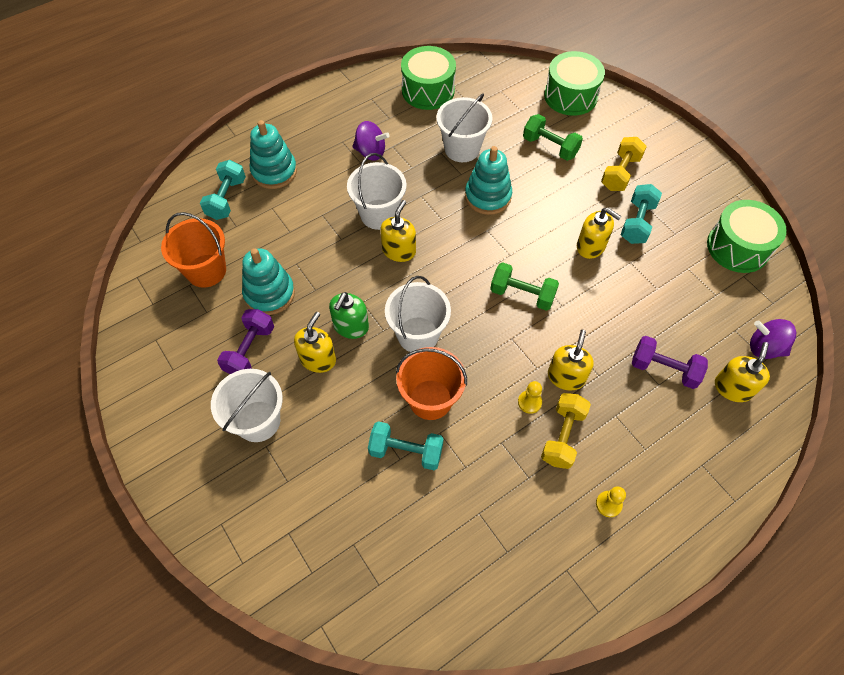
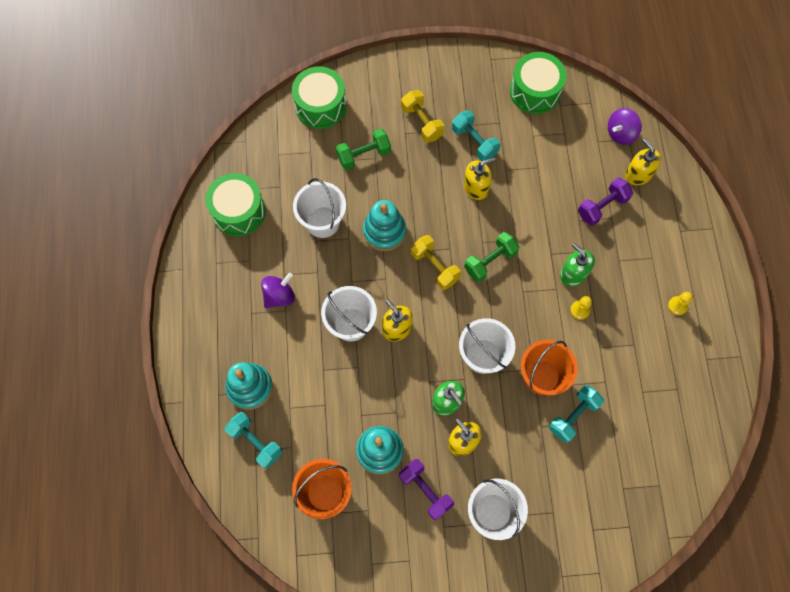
camera: 60 degrees left, 10 degrees up
yellow dumbbell [541,393,591,469] -> yellow dumbbell moved to [411,235,461,290]
yellow soap dispenser [548,330,594,391] -> green soap dispenser [560,243,595,286]

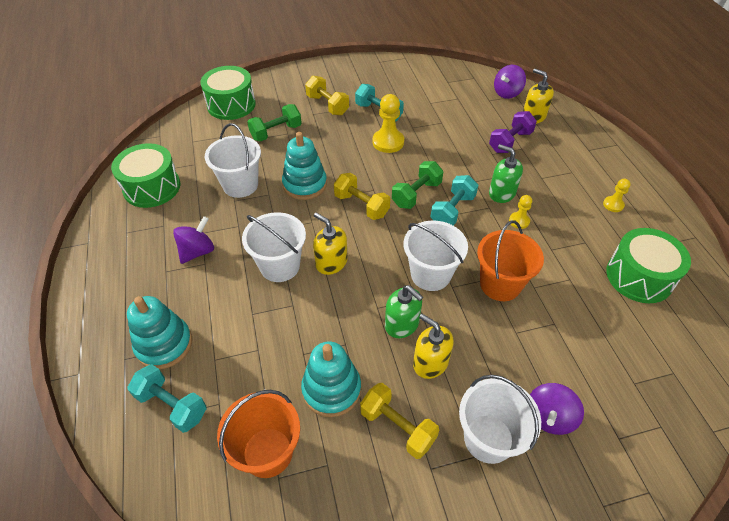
camera: 10 degrees left, 20 degrees down
purple dumbbell [399,459,454,520] -> yellow dumbbell [360,383,439,459]
yellow soap dispenser [464,157,496,200] -> yellow pawn [373,94,404,153]
green drum [510,52,566,114] -> green drum moved to [606,228,691,303]
turquoise dumbbell [549,385,604,443] -> turquoise dumbbell moved to [430,175,479,226]
none -> purple spinning top [530,383,584,435]

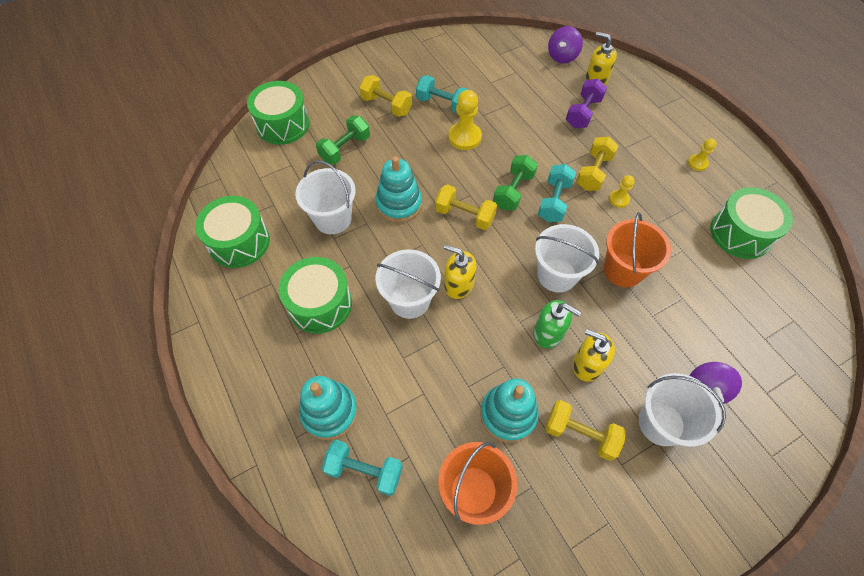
camera: 15 degrees left, 10 degrees up
purple spinning top [173,216,214,264] -> green drum [279,257,352,334]
green soap dispenser [489,144,523,203] -> yellow dumbbell [576,137,619,191]

